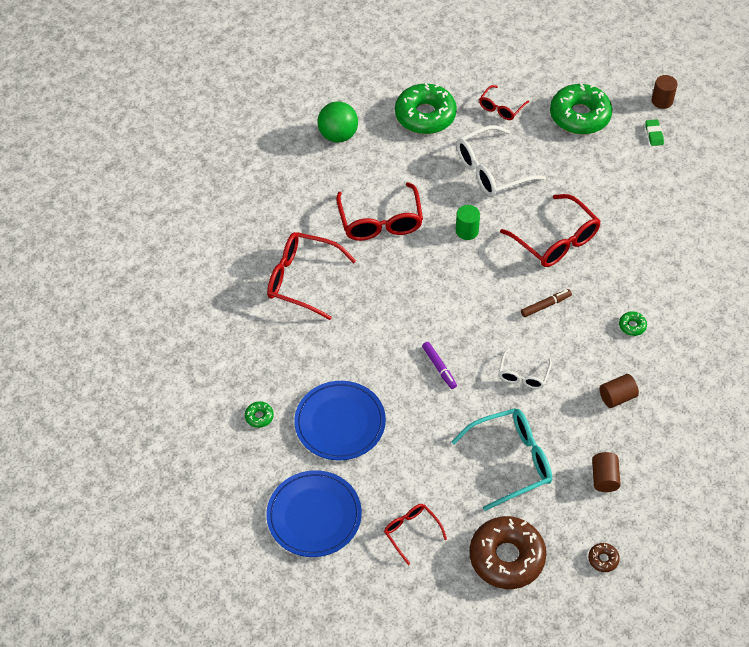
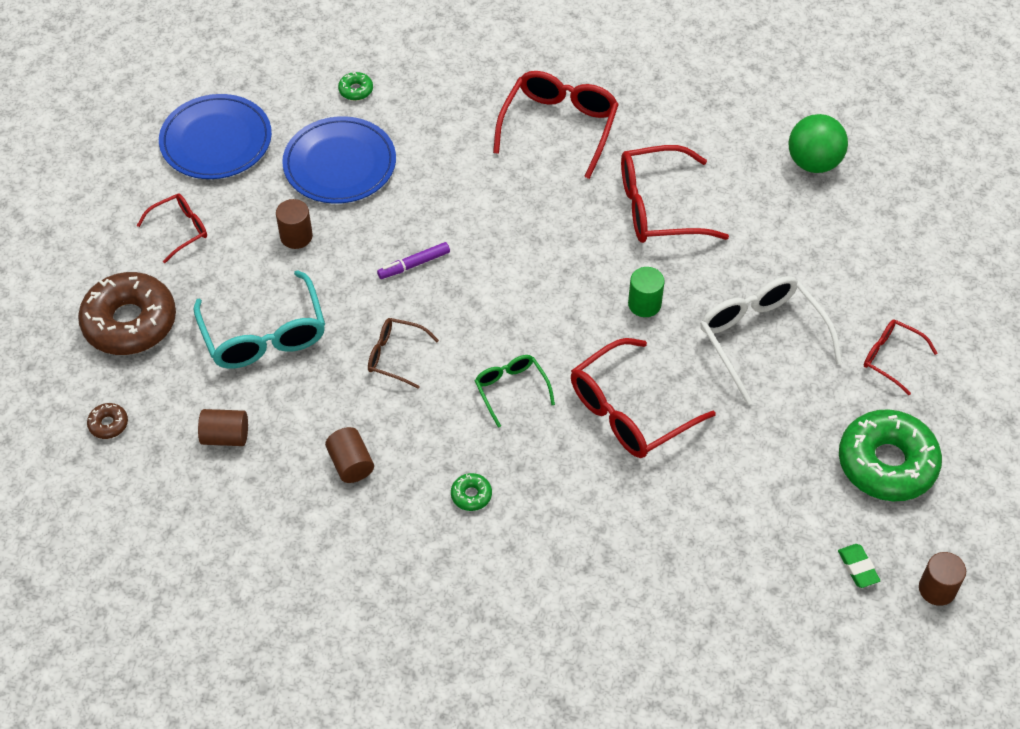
camera: 90 degrees right, 0 degrees up
green donut [395,83,457,134] -> none
white glasses [499,348,552,389] -> brown glasses [368,318,439,389]
brown marker [521,289,572,317] -> green glasses [475,355,555,428]
green eraser [645,119,664,146] -> green eraser turned 75 degrees clockwise [838,544,880,588]
none -> brown cylinder [276,199,313,249]

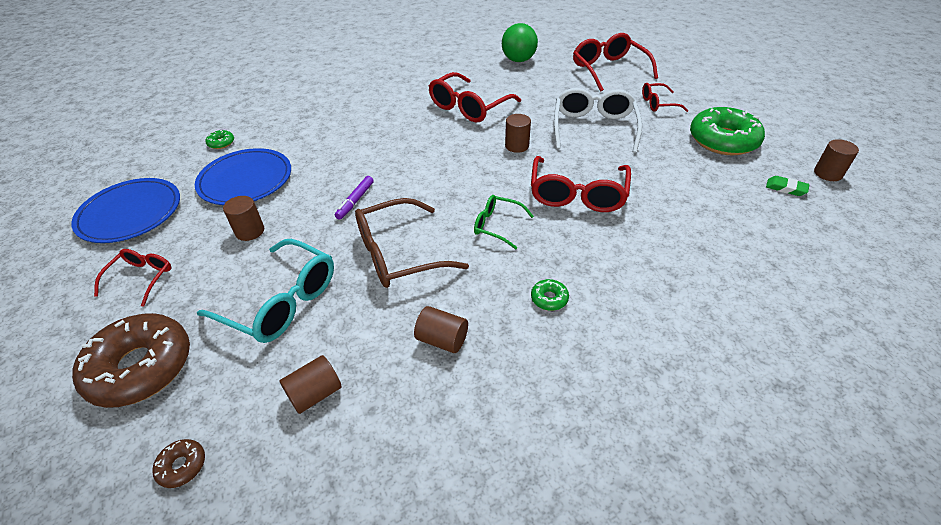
camera: 40 degrees left, 10 degrees down
brown glasses [368,318,439,389] -> brown glasses [355,198,469,288], size x1.79
red glasses [493,71,619,179] -> red glasses moved to [573,33,658,92]
green cylinder [628,267,665,317] -> brown cylinder [505,114,531,153]
white glasses [700,276,842,405] -> white glasses turned 75 degrees clockwise [554,88,642,153]

